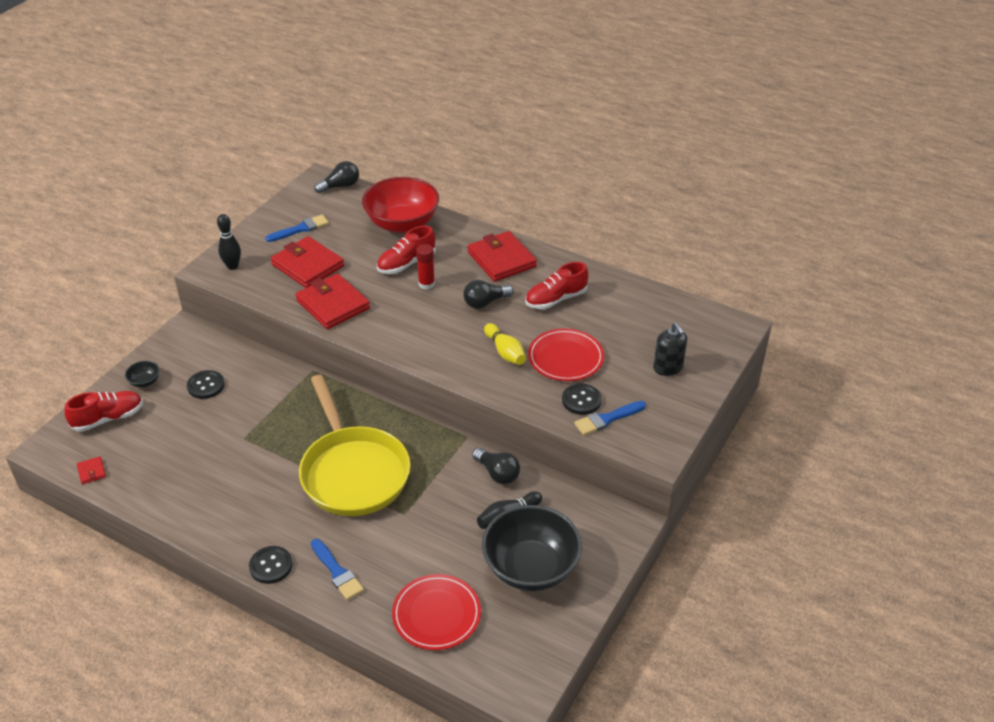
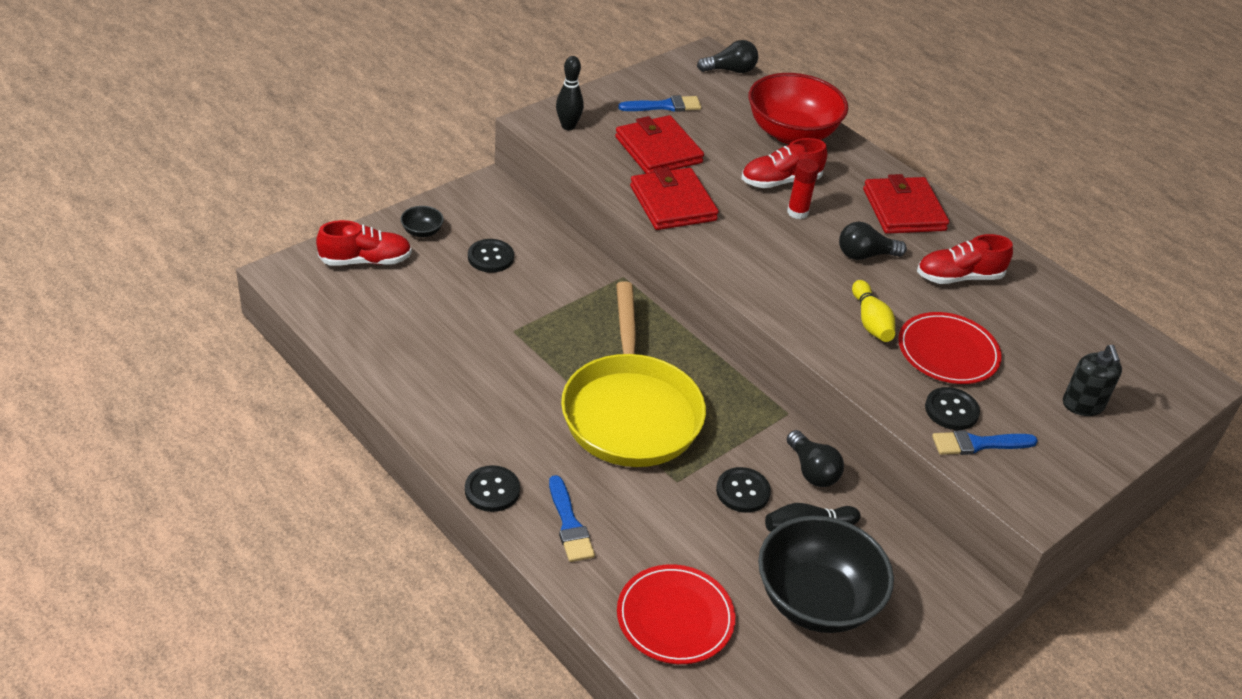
camera: 15 degrees right, 0 degrees up
red wallet [77,456,106,484] -> none
none -> black button [716,467,771,513]

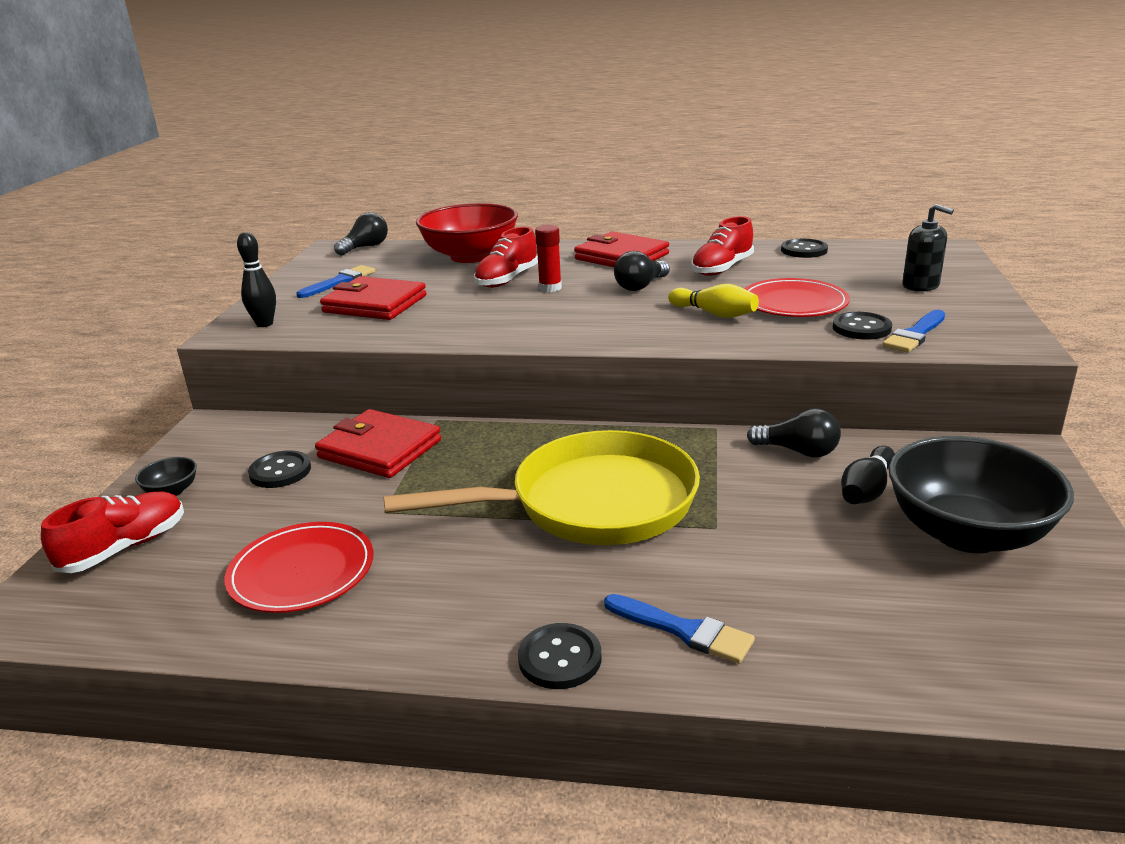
camera: 35 degrees left, 15 degrees down
yellow pan [561,281,706,467] -> yellow pan turned 60 degrees counterclockwise [384,430,700,545]
red plate [617,564,735,664] -> red plate moved to [225,522,374,613]
red wallet [630,167,719,230] -> red wallet moved to [315,409,441,478]
black button [716,467,771,513] -> black button moved to [781,239,828,258]

